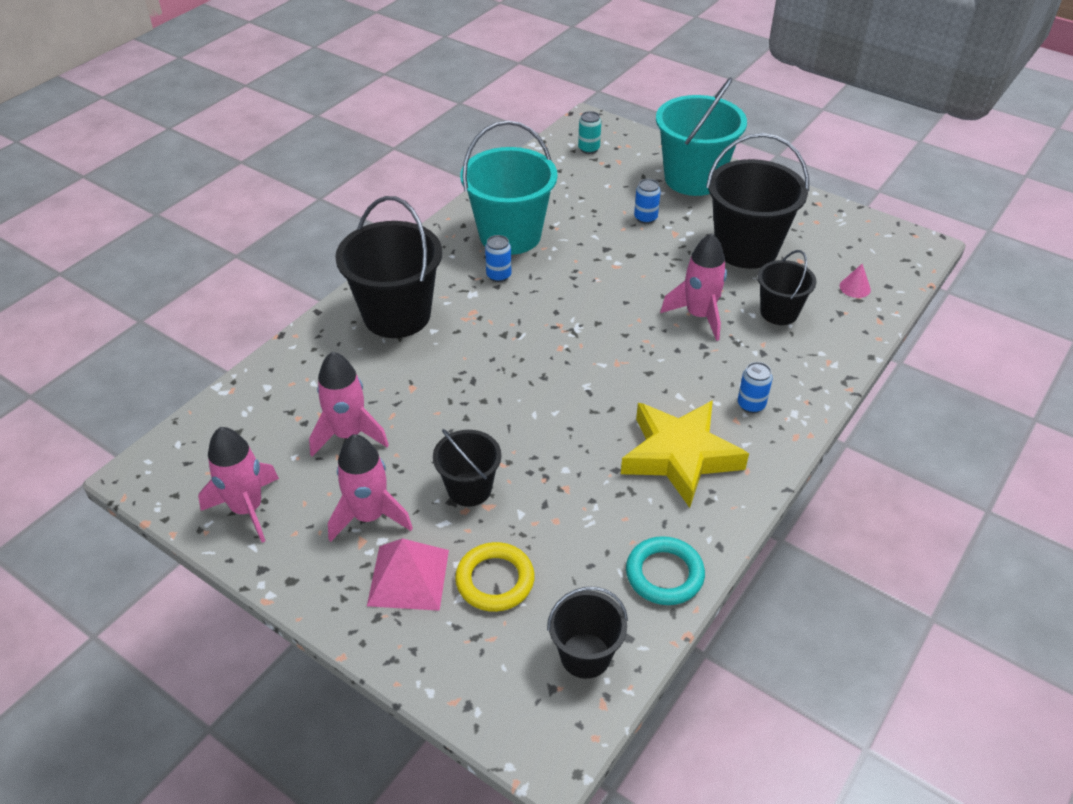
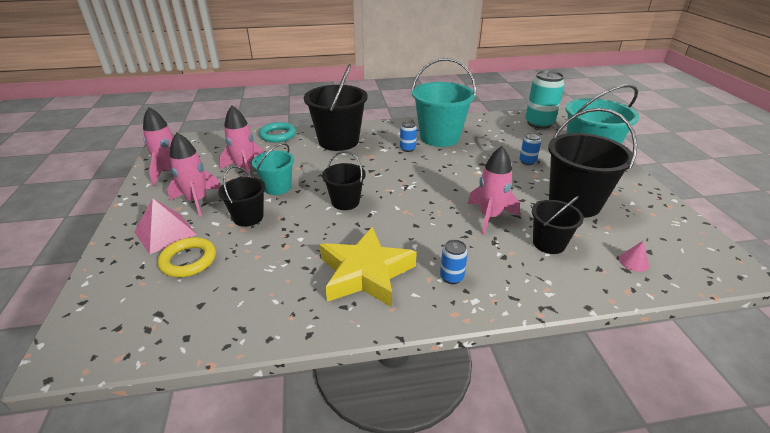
camera: 45 degrees right, 10 degrees down
black bucket [547,587,628,679] -> black bucket moved to [322,151,366,210]
turquoise can [578,111,601,154] -> turquoise can [525,71,565,129], size x2.00
turquoise ring [626,536,705,605] -> turquoise ring moved to [259,122,296,142]
none -> turquoise bucket [252,143,294,195]

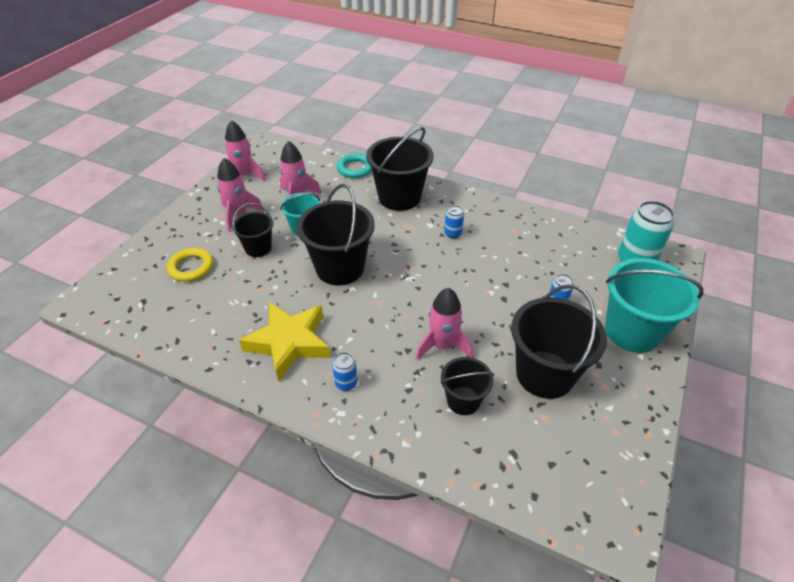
camera: 35 degrees right, 10 degrees up
pink pyramid [134,198,197,255] -> none
black bucket [322,151,366,210] -> black bucket [297,184,375,285], size x1.78
turquoise bucket [411,58,476,147] -> none
pink cone [619,241,649,272] -> none

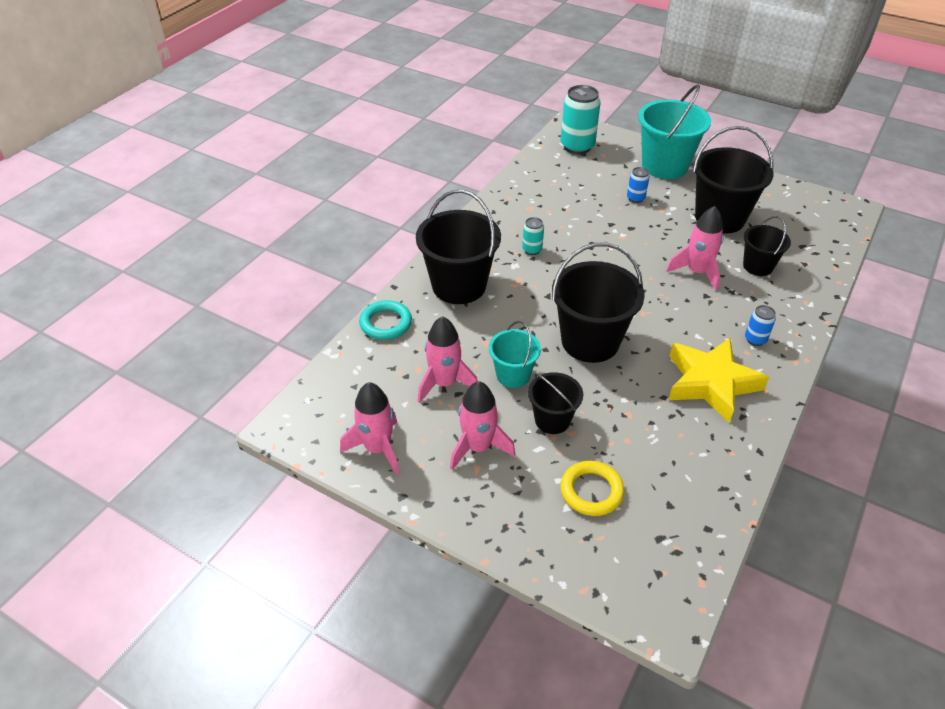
camera: 85 degrees left, 0 degrees up
blue can [444,205,464,238] -> turquoise can [522,217,544,255]

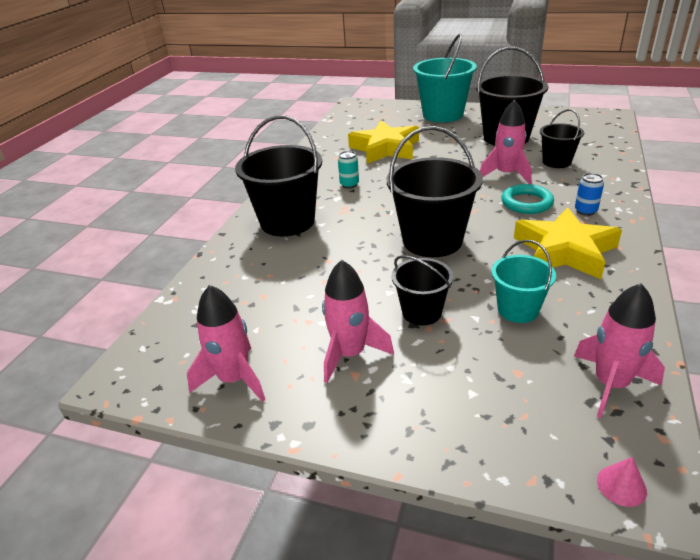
camera: 10 degrees left, 10 degrees down
turquoise ring [359,300,412,340] -> turquoise ring moved to [501,184,554,214]
pink rocket [418,316,478,403] -> pink rocket moved to [574,283,665,418]
turquoise bucket [489,321,541,388] -> turquoise bucket moved to [491,240,556,323]
yellow ring [560,461,624,516] -> none
turquoise can [561,85,601,154] -> none
blue can [627,167,650,203] -> none
none -> yellow star [348,121,419,164]
none -> pink cone [597,457,647,507]

